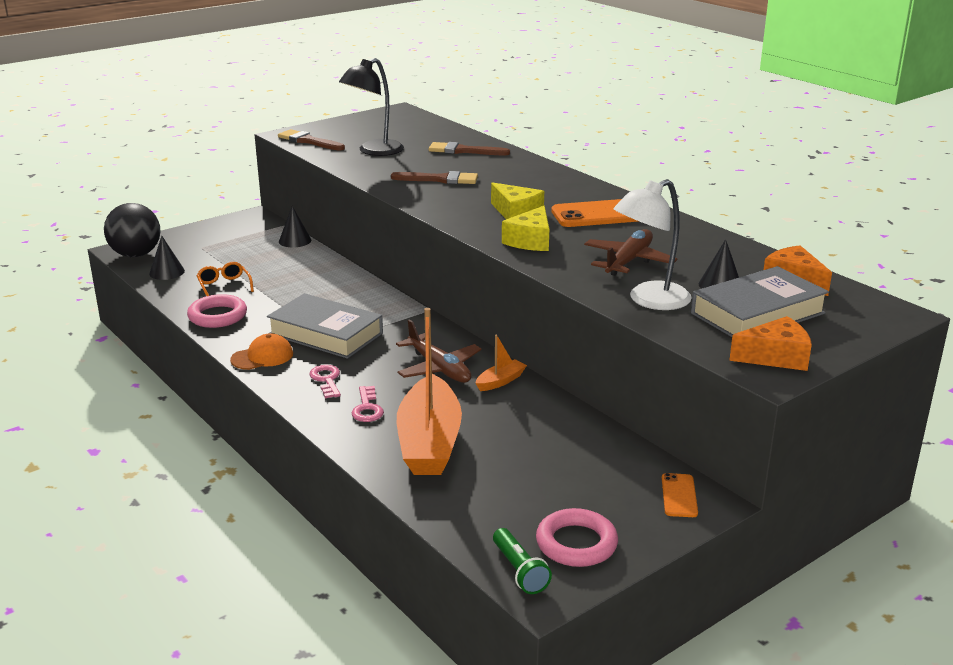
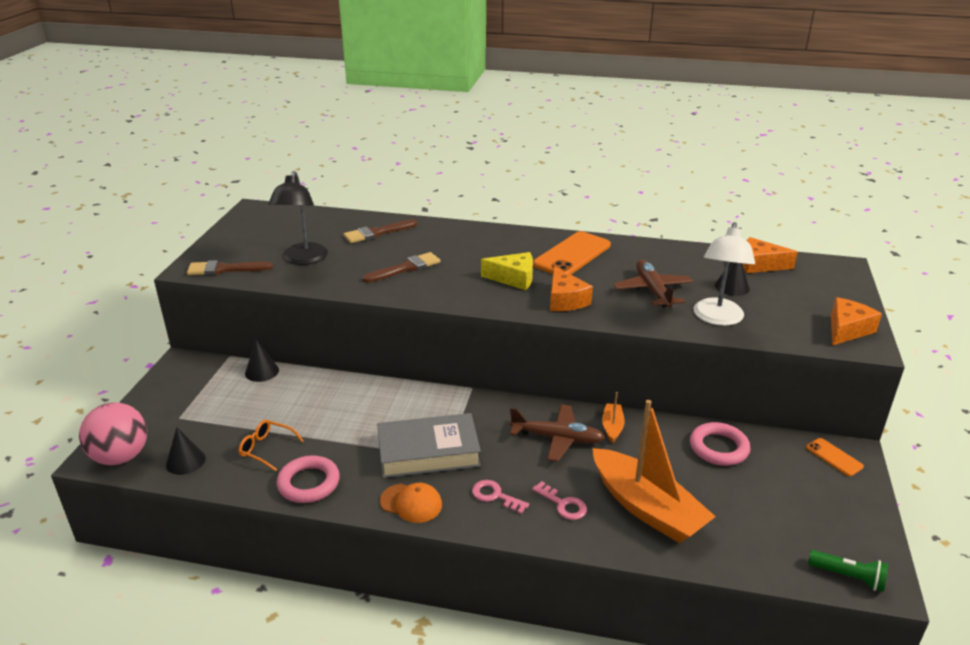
camera: 40 degrees left, 5 degrees up
black ball [104,203,160,257] -> pink ball [79,402,147,465]
orange cap [230,333,293,370] -> orange cap turned 90 degrees clockwise [380,483,442,523]
yellow cheese [502,206,549,251] -> orange cheese [550,266,593,311]
pink ring [536,508,618,567] -> pink ring moved to [690,422,750,466]
grey book [691,266,829,337] -> none

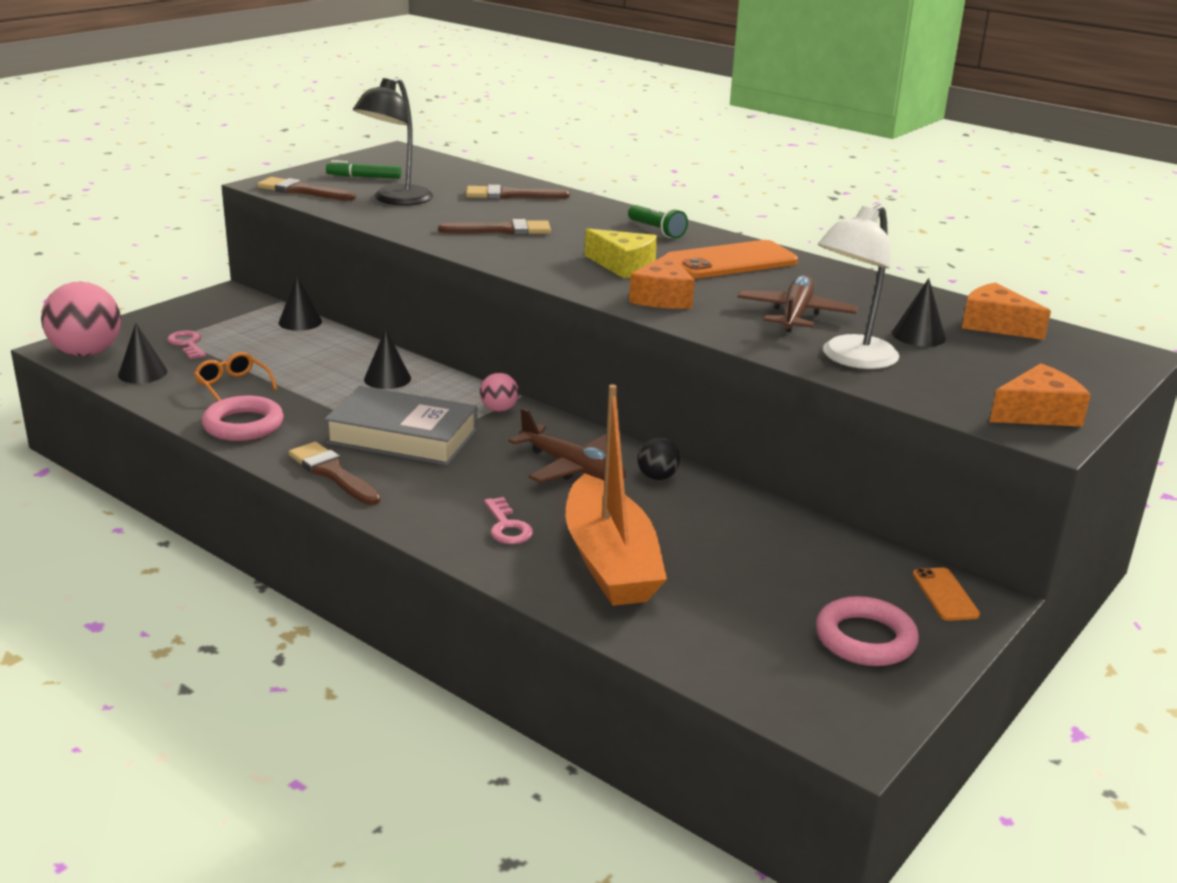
camera: 25 degrees right, 5 degrees down
orange cap [380,483,442,523] -> brown brush [289,442,381,505]
pink key [472,480,529,514] -> pink key moved to [167,330,207,359]
orange boat [602,392,625,443] -> black ball [637,437,680,480]
pink ring [690,422,750,466] -> pink ring moved to [816,596,919,666]
green flashlight [808,550,889,592] -> green flashlight moved to [628,205,688,238]
none -> green marker [326,160,402,179]
none -> black cone [364,329,411,389]
none -> pink ball [480,373,519,412]

